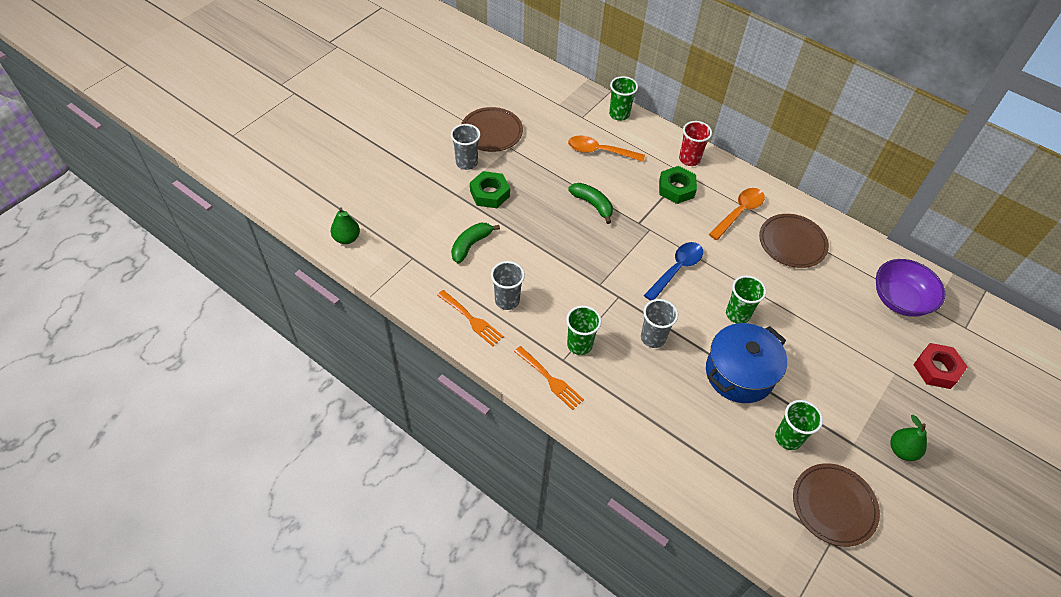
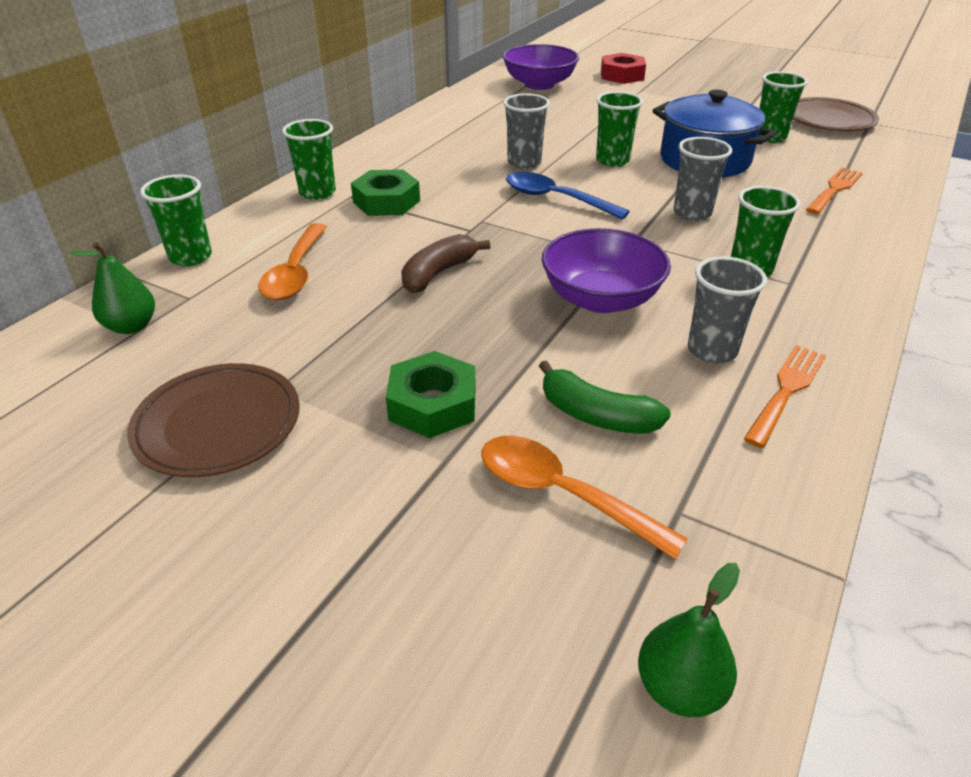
camera: 95 degrees left, 15 degrees down
grey cup [451,124,480,170] -> grey cup moved to [503,93,550,169]
orange fork [514,346,584,410] -> orange fork moved to [806,167,863,214]
green banana [568,183,613,224] -> brown banana [401,234,490,293]
red cup [679,121,712,166] -> green cup [282,119,336,200]
orange spoon [709,188,765,240] -> orange spoon moved to [482,436,688,560]
brown plate [759,214,829,268] -> none
green pear [891,415,927,461] -> green pear moved to [70,242,155,334]
none -> purple bowl [542,228,671,313]

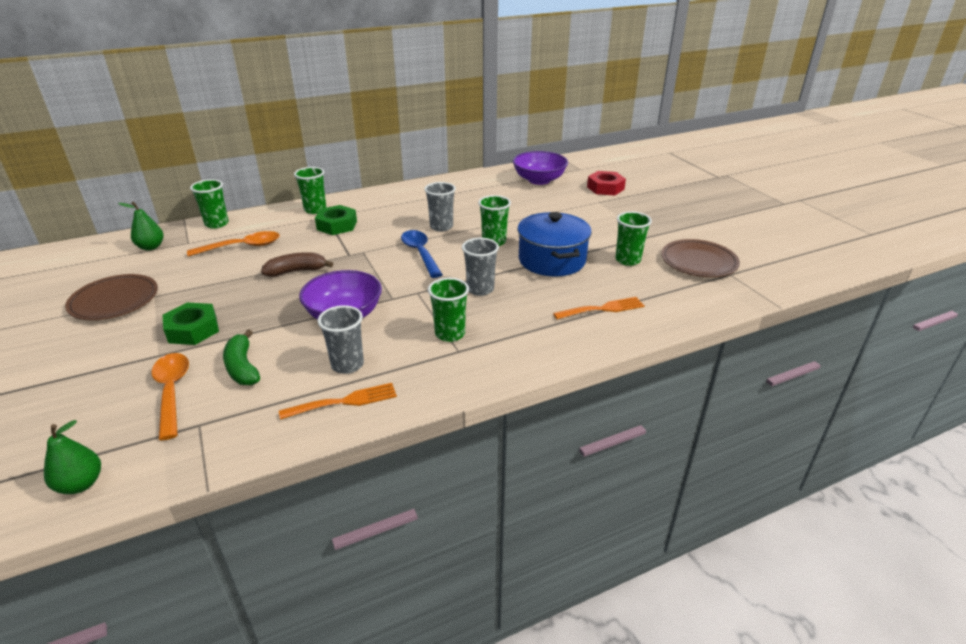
camera: 35 degrees right, 5 degrees down
orange spoon [258,223,327,300] -> orange spoon turned 150 degrees counterclockwise [187,231,280,257]

